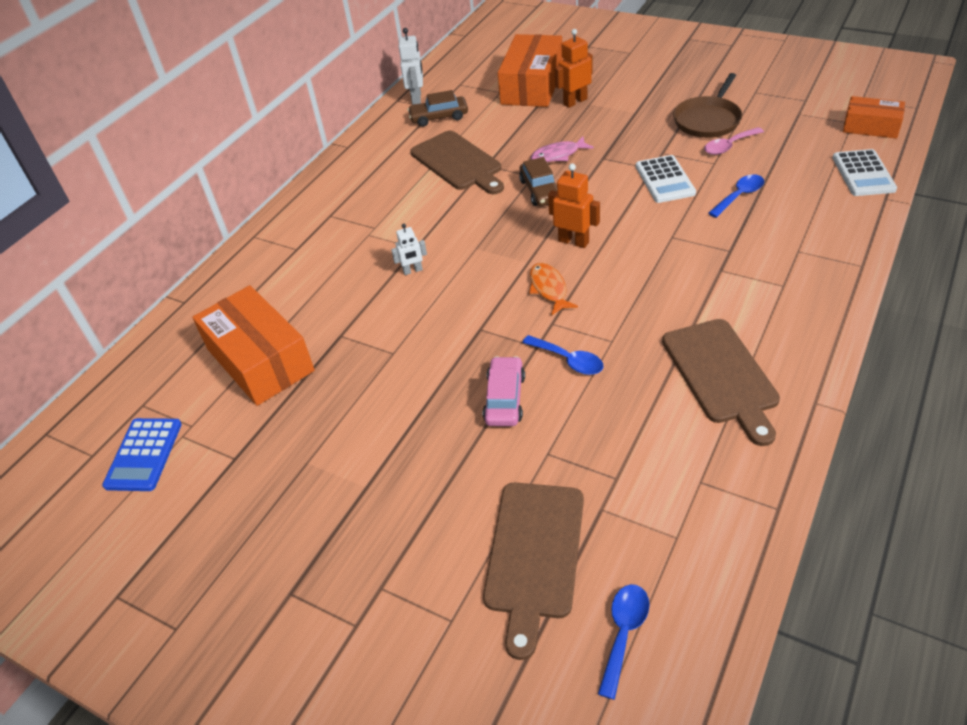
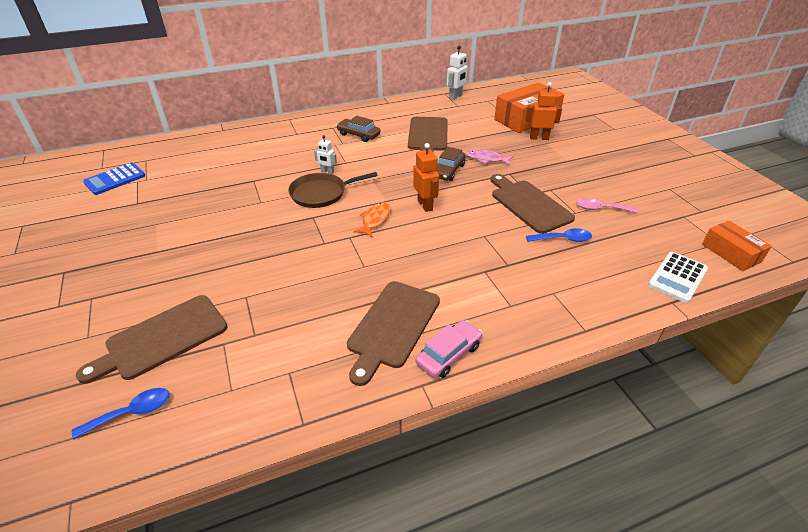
camera: 35 degrees right, 5 degrees down
orange box [192,285,315,406] -> none
brown car [407,90,468,127] -> brown car moved to [336,116,381,142]
pink car [483,356,525,426] -> pink car moved to [415,320,482,378]
blue spoon [522,335,603,375] -> none
white calculator [636,155,696,203] -> brown cutting board [491,174,575,234]
brown pan [673,73,742,138] -> brown pan moved to [288,172,378,208]

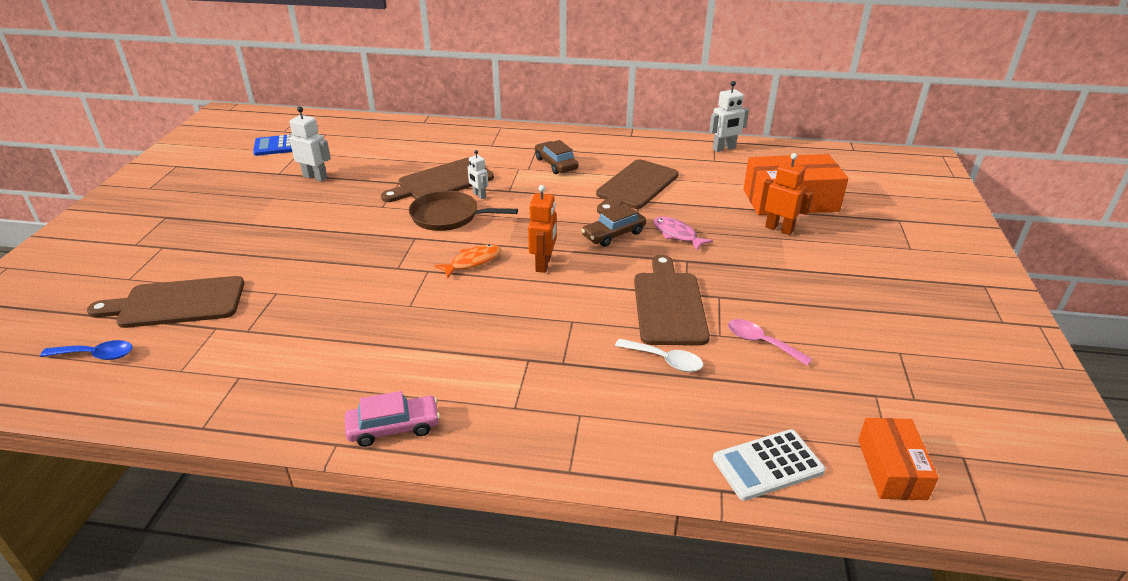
camera: 30 degrees right, 5 degrees down
brown cutting board [347,281,440,386] -> brown cutting board moved to [381,157,494,202]
blue spoon [526,228,592,242] -> white spoon [615,338,703,372]
none -> white robot [289,106,331,181]

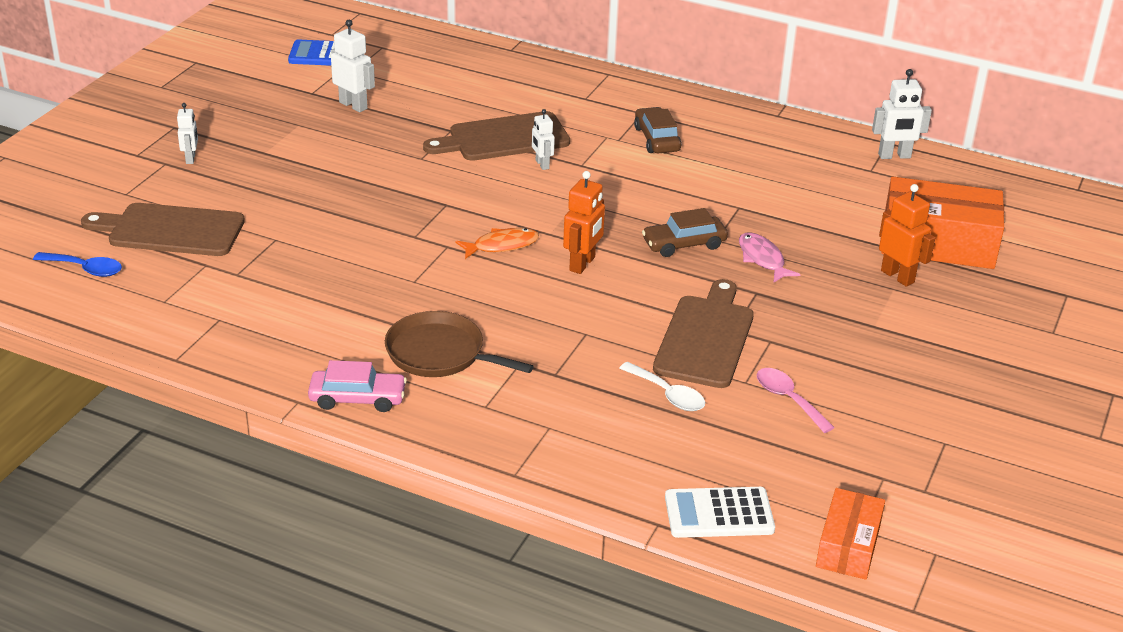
camera: 15 degrees right, 0 degrees up
brown pan [409,191,518,231] -> brown pan moved to [385,311,534,377]
brown cutting board [596,160,679,214] -> none
none -> white robot [177,103,198,164]

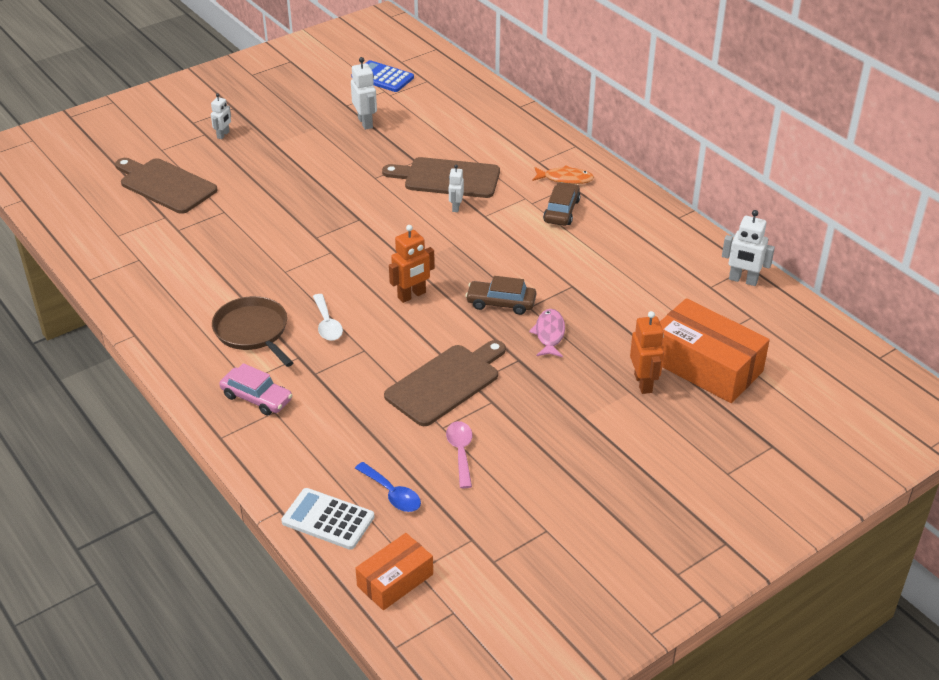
camera: 30 degrees right, 5 degrees up
blue spoon [33,252,122,277] -> blue spoon moved to [355,462,421,512]
pink car [308,360,407,412] -> pink car moved to [219,363,292,415]
orange fish [455,228,539,259] -> orange fish moved to [532,165,594,184]
white spoon [619,362,705,411] -> white spoon moved to [313,294,343,341]

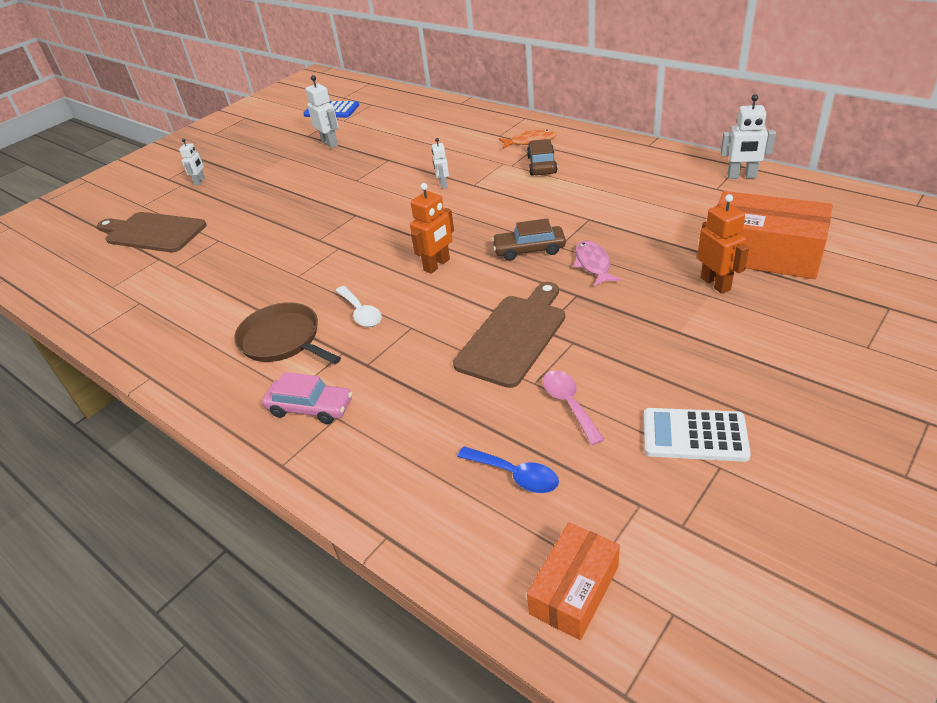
camera: 10 degrees left, 0 degrees up
white calculator [281,488,374,550] -> white calculator moved to [644,408,751,462]
brown cutting board [382,157,500,198] -> none

